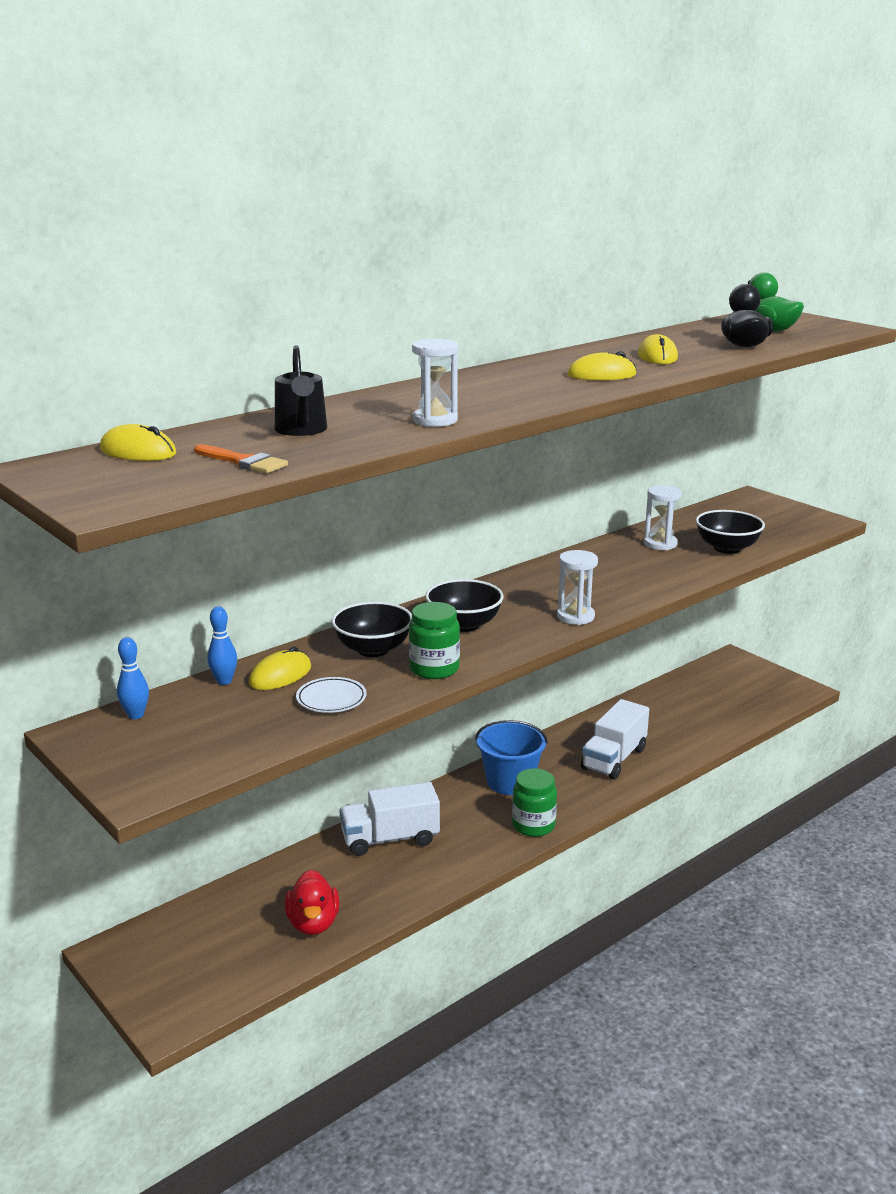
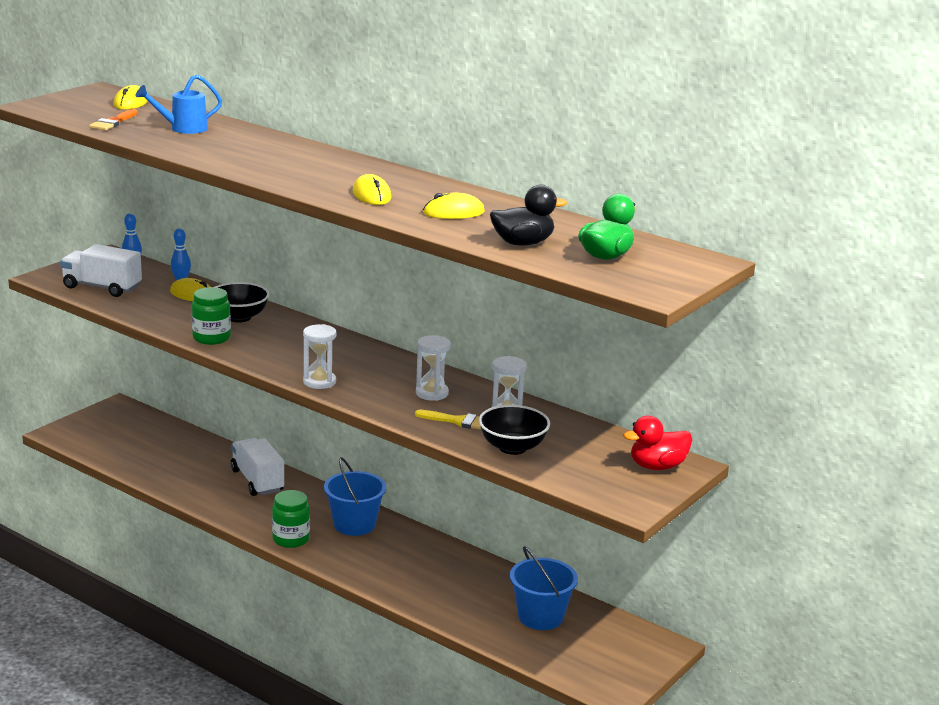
camera: 75 degrees right, 0 degrees up
black watering can [275,345,327,436] -> blue watering can [136,75,222,134]
red duck [285,870,339,935] -> red duck moved to [623,416,692,470]
white plate [296,677,367,713] -> none
white hourglass [412,339,458,427] -> white hourglass moved to [416,335,451,401]
black bowl [425,579,504,632] -> none
white truck [581,699,649,780] -> white truck moved to [60,244,142,297]
none -> yellow brush [415,410,481,430]
none -> blue bucket [510,546,578,630]

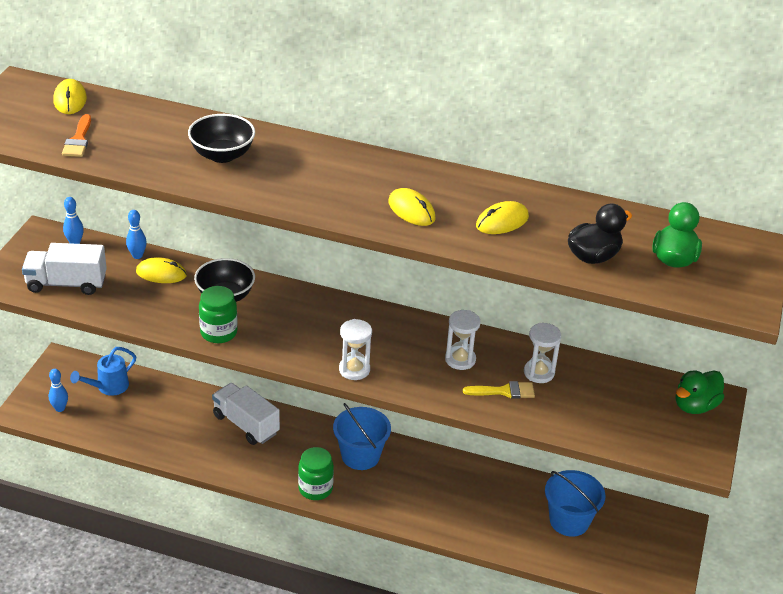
camera: 20 degrees left, 15 degrees up
blue watering can [136,75,222,134] -> blue watering can moved to [70,347,136,396]
black bowl [479,405,550,455] -> black bowl moved to [188,114,255,163]
red duck [623,416,692,470] -> green duck [675,370,724,414]
none -> blue bowling pin [49,369,68,412]

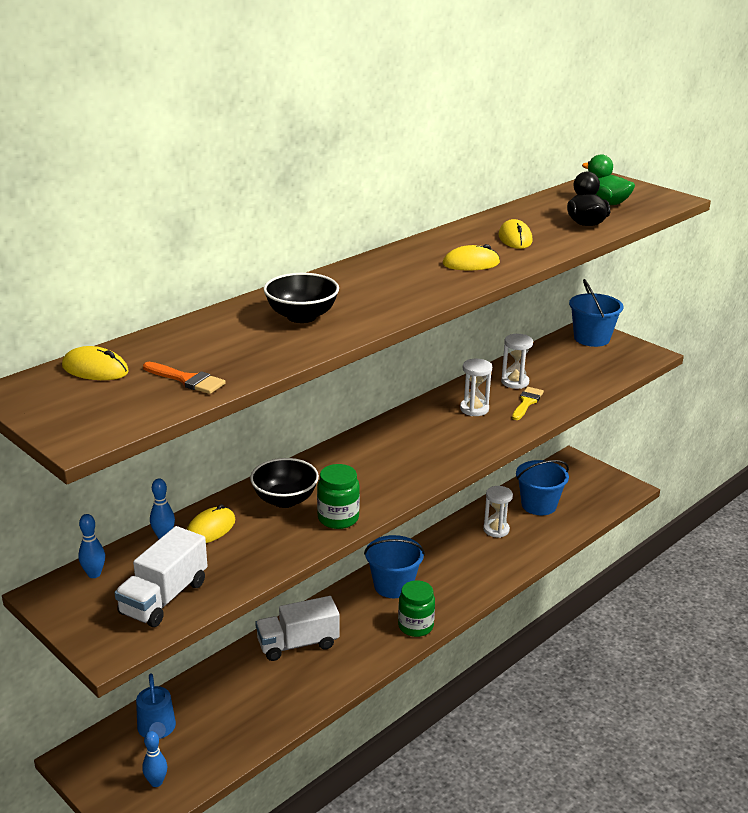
camera: 60 degrees left, 10 degrees down
white hourglass [339,319,372,380] -> white hourglass moved to [483,486,513,538]
green duck [675,370,724,414] -> blue bucket [569,279,624,347]

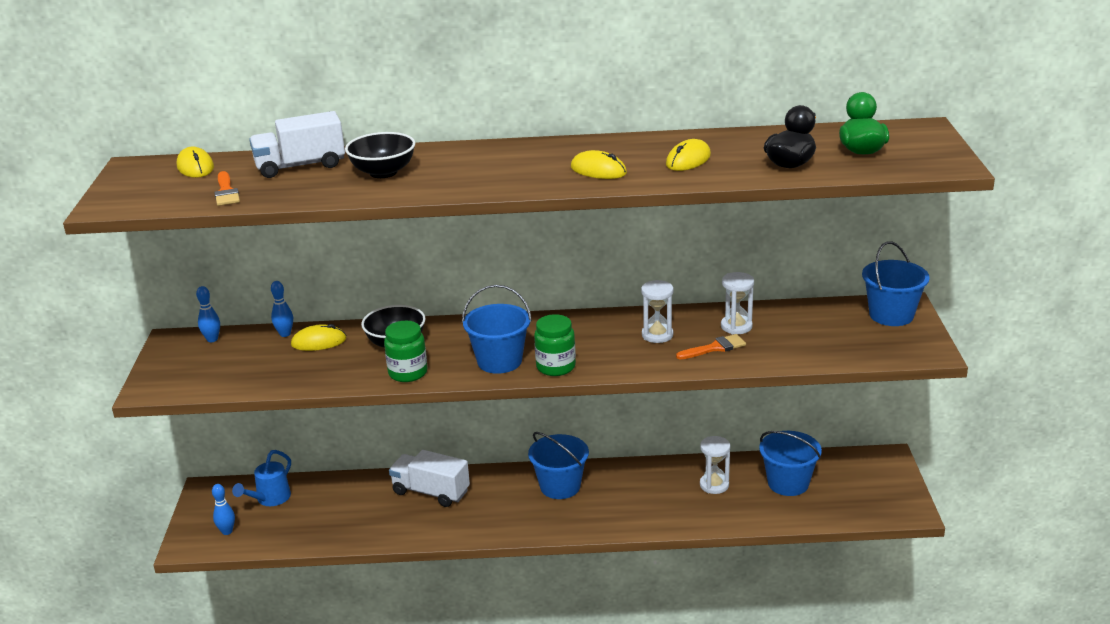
camera: 45 degrees right, 0 degrees up
white truck [114,526,207,627] -> white truck moved to [249,111,345,178]
green jar [398,580,435,637] -> green jar moved to [534,314,576,376]
yellow brush [512,387,544,420] -> orange brush [676,334,746,360]
none -> blue bucket [462,285,532,374]

